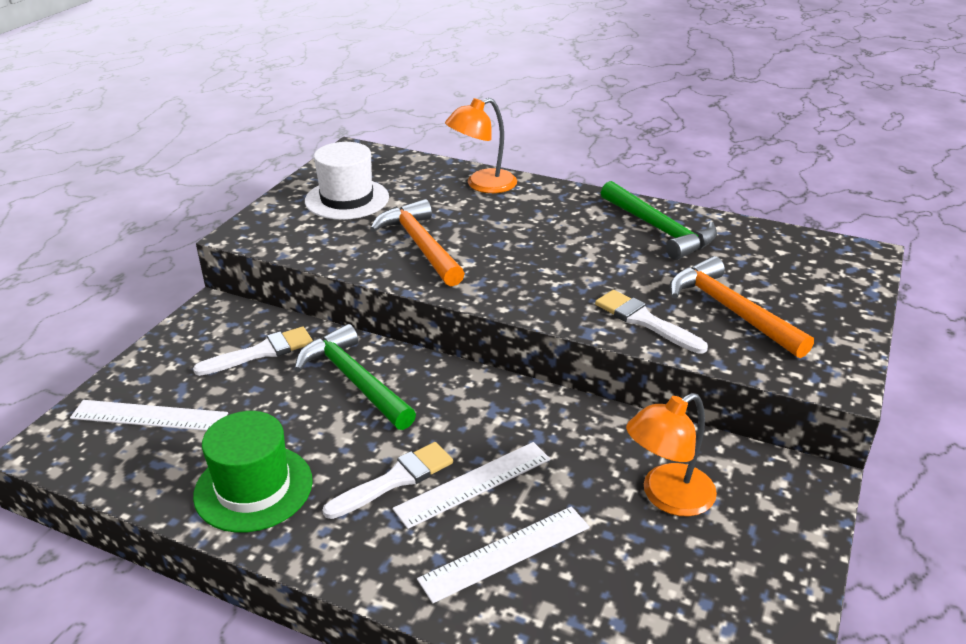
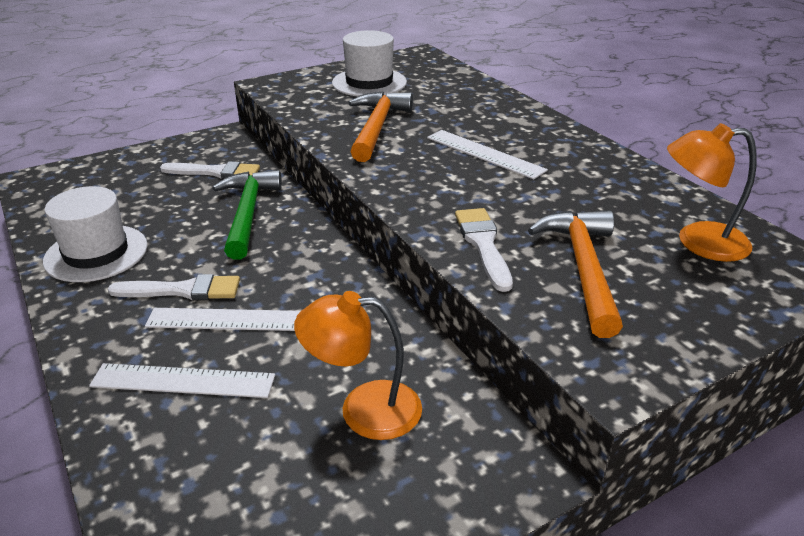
camera: 35 degrees right, 0 degrees up
white ruler [70,400,228,431] -> white ruler moved to [427,130,548,179]
green hat [193,411,313,533] -> white hat [43,186,148,282]
orange lamp [445,98,517,193] -> orange lamp moved to [667,123,757,262]
green hammer [601,181,717,260] -> none

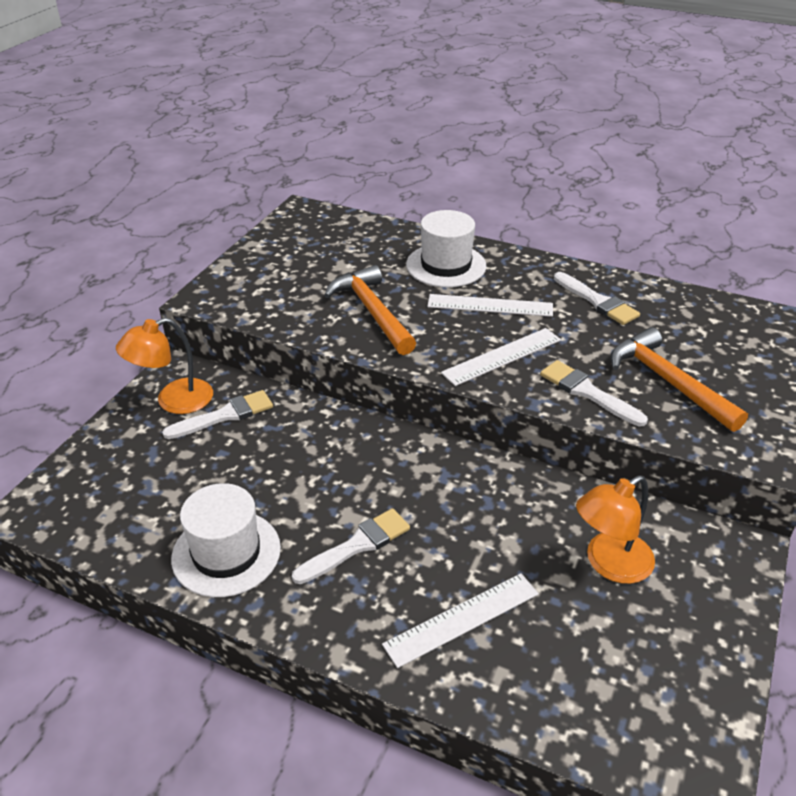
camera: 35 degrees left, 5 degrees up
white ruler [145,308,301,331] -> white ruler moved to [441,328,561,386]
green hammer [213,170,282,260] -> none
white hat [332,30,407,96] -> white hat moved to [406,210,486,287]
orange lamp [667,123,757,262] -> orange lamp moved to [116,318,213,414]
none -> white brush [554,272,640,325]

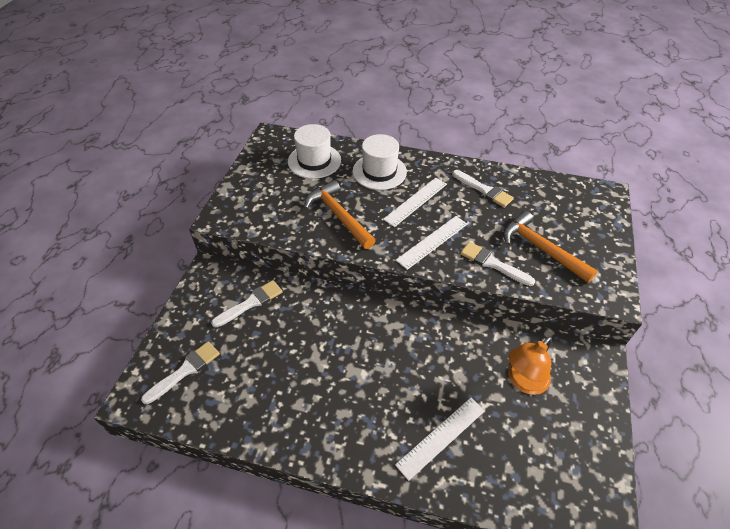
camera: 10 degrees left, 10 degrees up
orange lamp [116,318,213,414] -> none
white hat [171,483,281,597] -> white hat moved to [288,124,341,179]
white brush [292,508,410,584] -> white brush moved to [141,341,220,404]
white ruler [427,294,553,317] -> white ruler turned 45 degrees counterclockwise [383,178,447,227]

